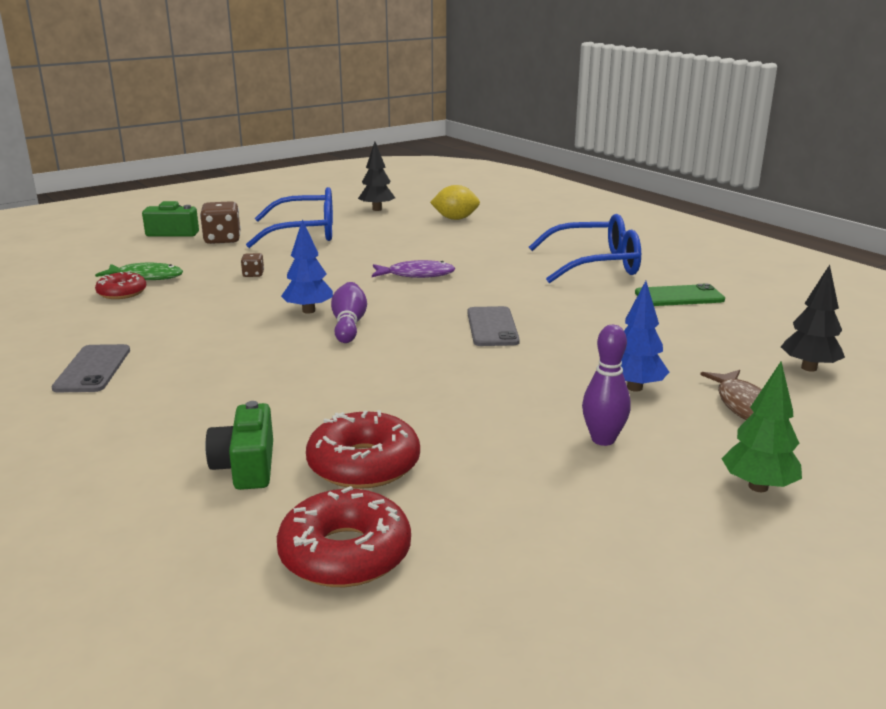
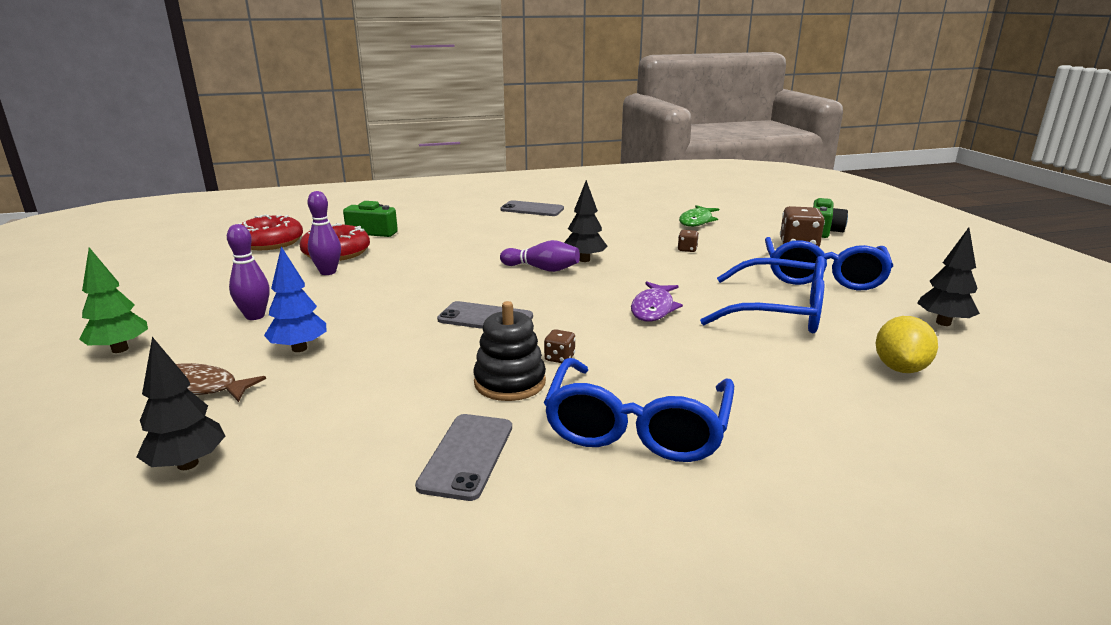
camera: 110 degrees right, 0 degrees up
red donut [95,271,146,299] -> none
blue tree [281,219,333,314] -> black tree [564,180,608,262]
green phone [635,284,725,306] -> grey phone [415,414,512,501]
none -> purple bowling pin [307,191,341,275]
none -> black stacking toy [473,301,546,401]
none -> brown dice [544,329,575,363]
none -> blue glasses [700,256,825,333]

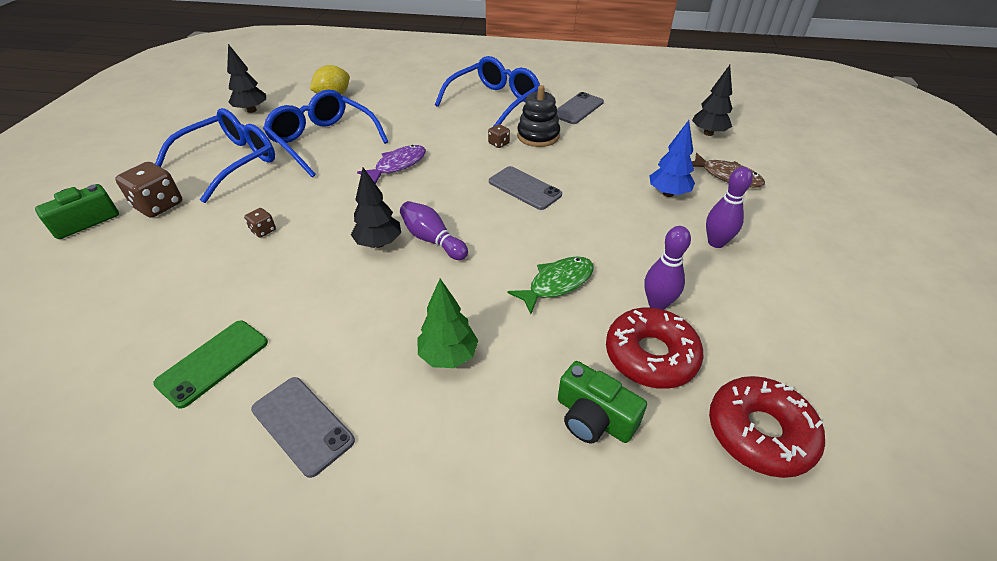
camera: 155 degrees left, 20 degrees up
green tree [79,247,148,353] -> green tree moved to [418,279,478,368]
green fish [679,205,719,227] -> green fish moved to [507,256,594,314]
none -> green phone [153,320,268,408]

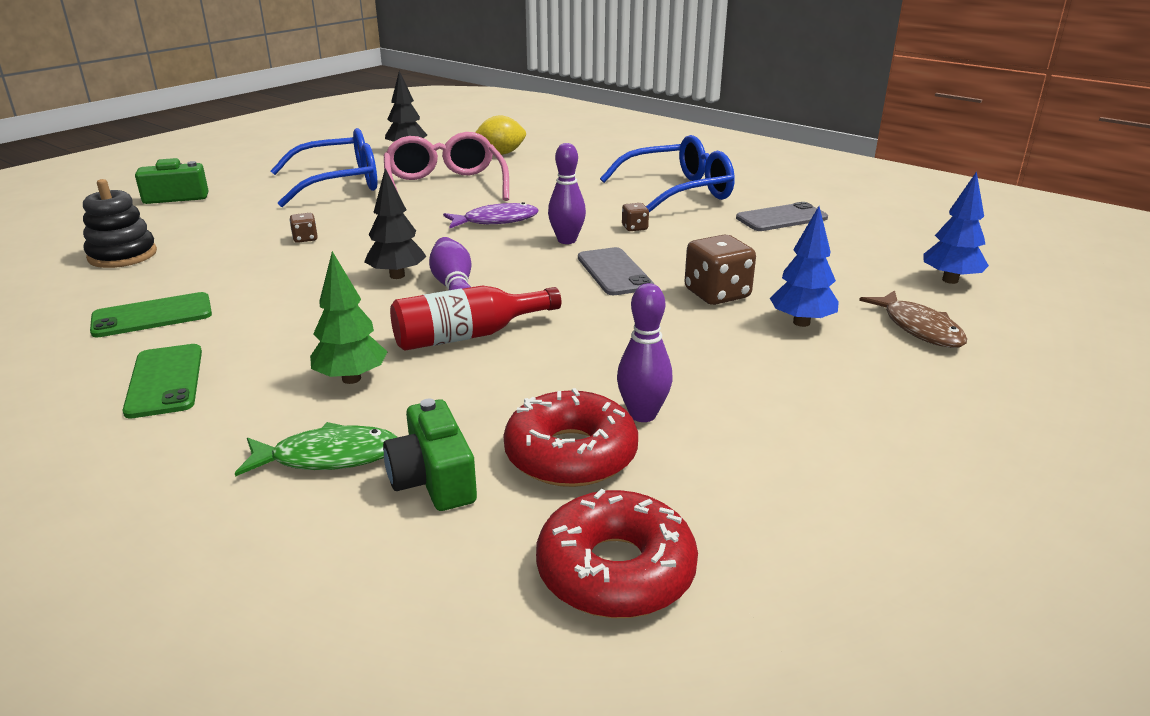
camera: 30 degrees right, 15 degrees down
brown dice [115,162,182,218] -> brown dice moved to [684,234,756,305]
grey phone [251,377,355,478] -> green phone [123,344,202,419]
blue glasses [263,90,388,177] -> pink glasses [384,132,509,201]
green fish [507,256,594,314] -> green fish moved to [235,422,398,477]
black stacking toy [517,85,560,147] -> black stacking toy moved to [83,179,157,268]
black tree [692,65,732,136] -> blue tree [924,171,989,284]
purple bowling pin [706,167,753,248] -> purple bowling pin moved to [548,143,586,244]
none -> red bottle [390,285,561,351]

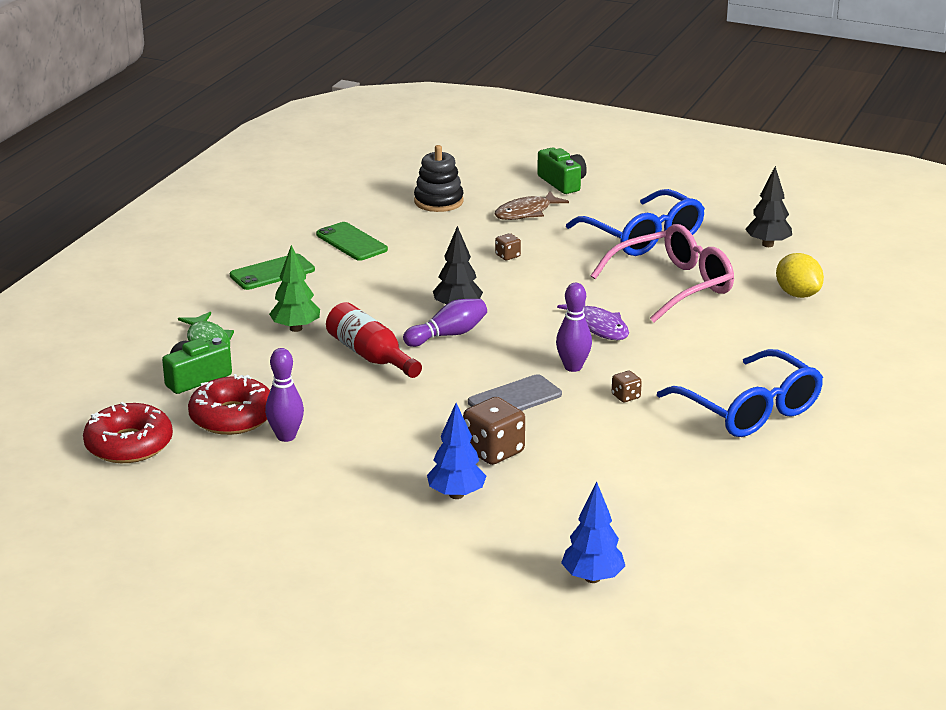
camera: 75 degrees right, 0 degrees up
grey phone [736,202,828,231] -> none
brown fish [859,290,967,348] -> brown fish moved to [495,191,569,220]

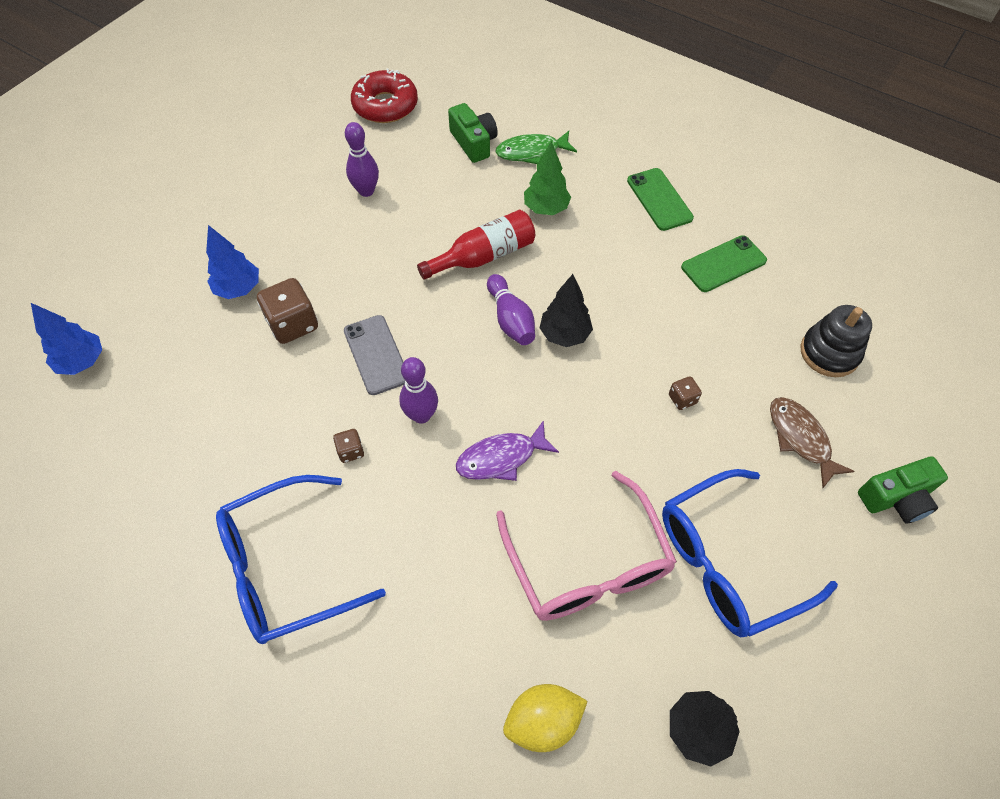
camera: 100 degrees right, 30 degrees up
red donut [188,374,270,435] -> none

